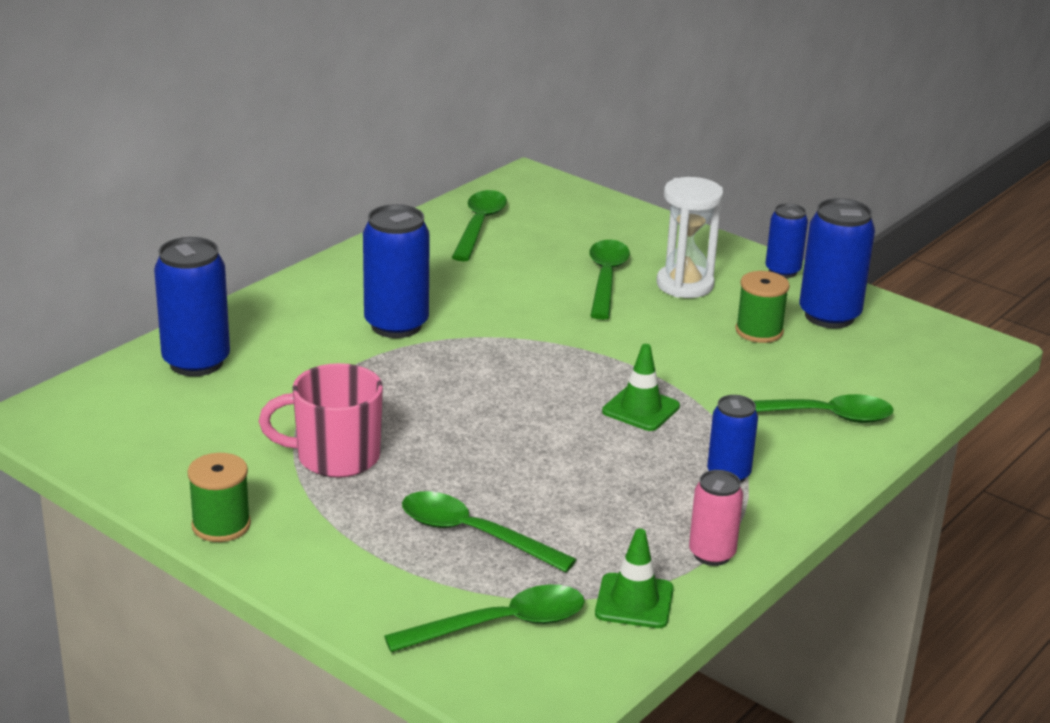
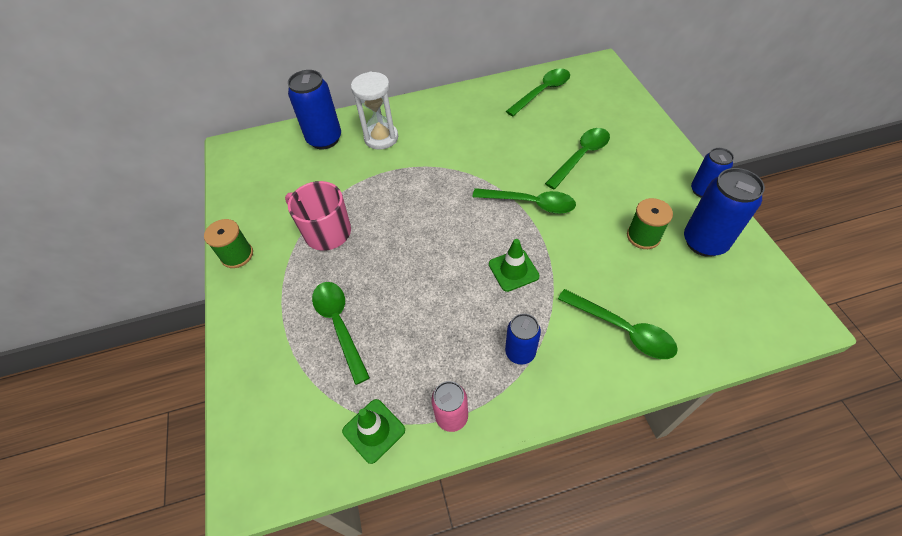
camera: 40 degrees right, 25 degrees up
blue can [363,204,430,338] -> none
green spoon [384,584,585,652] -> green spoon moved to [473,188,576,214]
white hourglass [656,177,724,298] -> white hourglass moved to [351,71,398,150]

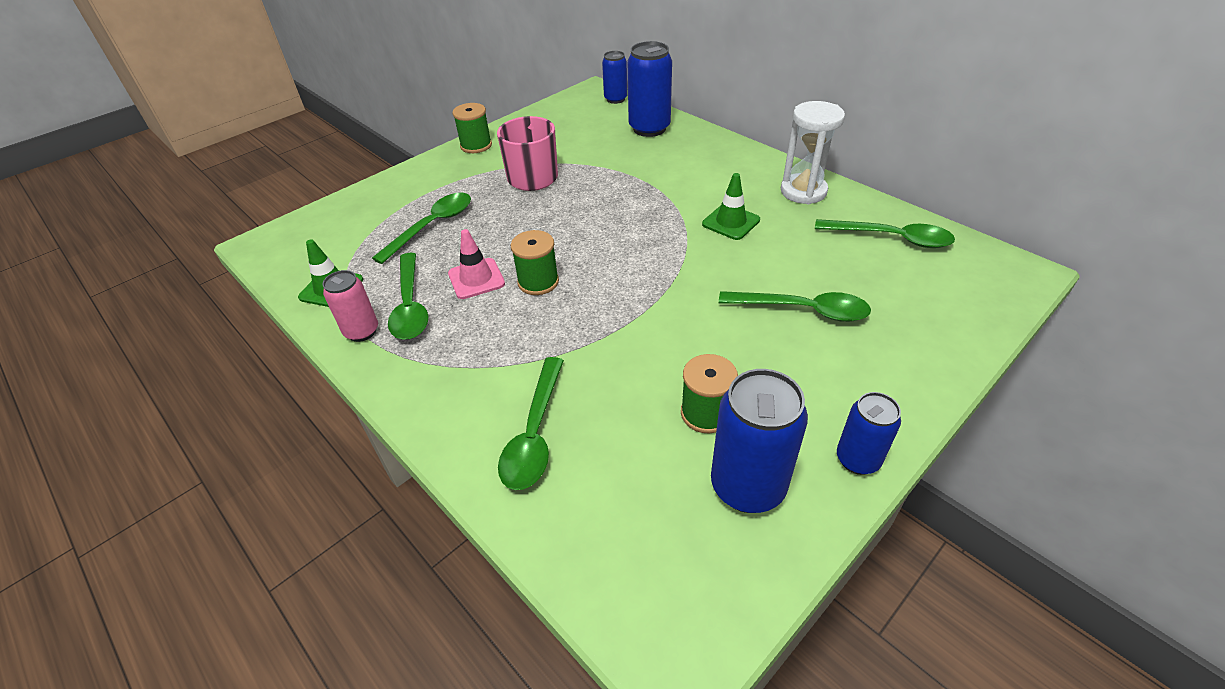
camera: 60 degrees right, 10 degrees down
white hourglass [351,71,398,150] -> white hourglass moved to [781,101,845,204]
green spoon [473,188,576,214] -> green spoon moved to [388,253,429,340]
green traffic cone [489,239,540,292] -> green traffic cone moved to [702,173,760,240]
blue can [505,314,541,365] -> blue can moved to [602,51,627,104]
none -> pink traffic cone [448,229,505,299]
none -> green spool [511,230,559,295]

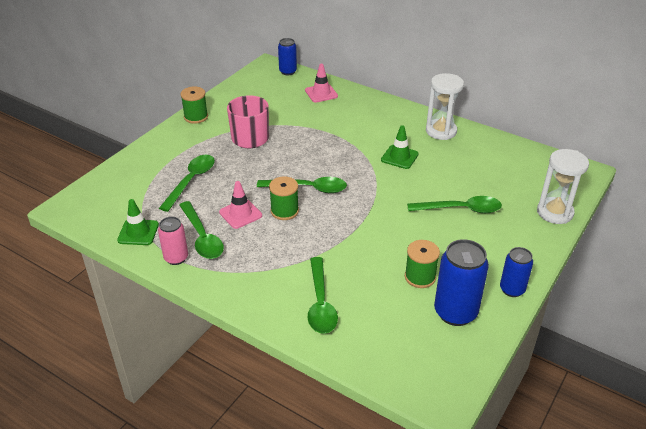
camera: 15 degrees left, 5 degrees down
blue can [627,41,672,137] -> pink traffic cone [305,64,338,102]
green spoon [815,219,955,248] -> green spoon moved to [257,177,347,193]
none -> white hourglass [537,149,589,224]

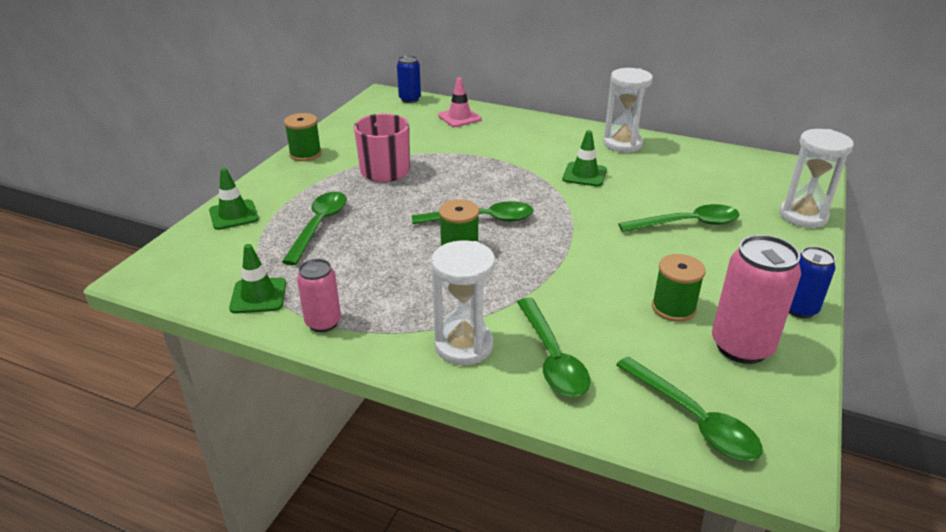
camera: 10 degrees left, 5 degrees down
green spoon [179,201,224,259] -> green spoon moved to [616,356,763,461]
pink traffic cone [219,181,262,229] -> none
blue can [434,239,489,326] -> pink can [712,235,801,364]
none -> green traffic cone [209,168,259,230]
none -> white hourglass [431,240,495,365]

